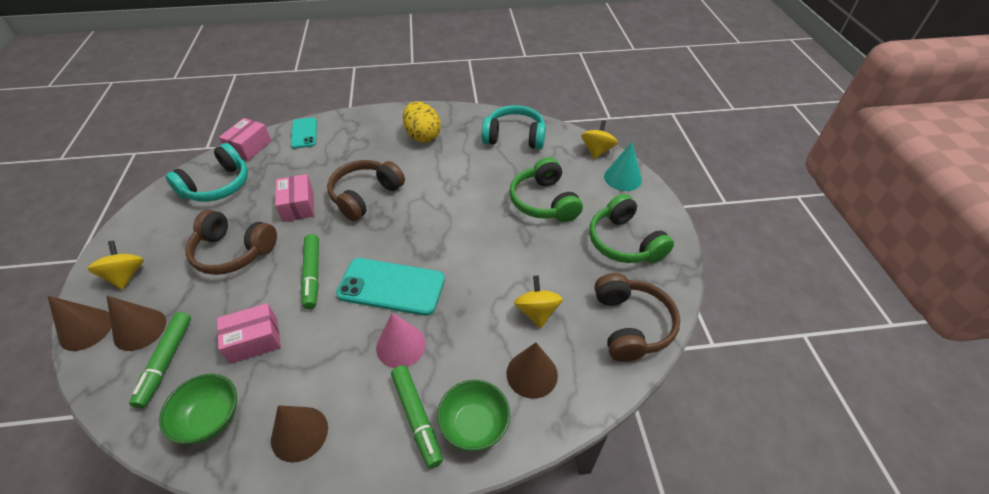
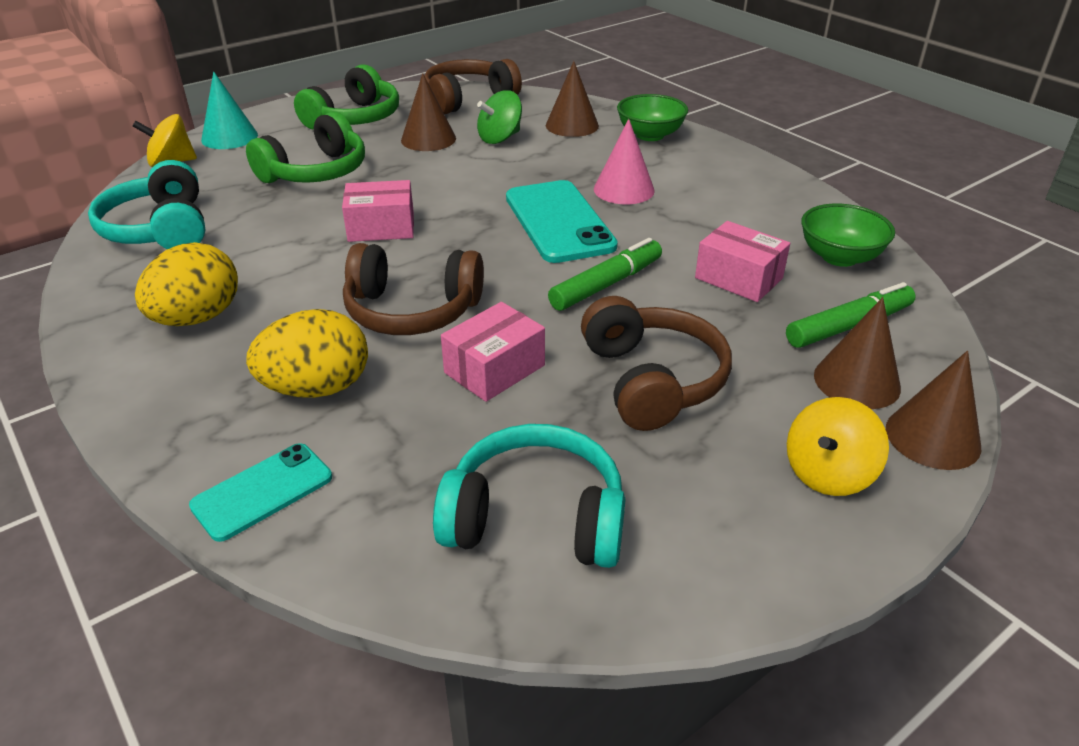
camera: 120 degrees left, 10 degrees down
pink box [219,118,271,161] -> pink box moved to [342,180,414,242]
brown cone [271,405,328,463] -> brown cone moved to [401,73,456,151]
green marker [391,365,443,468] -> none
yellow spinning top [514,275,563,328] -> green spinning top [477,90,522,144]
none -> yellow egg [246,309,368,398]

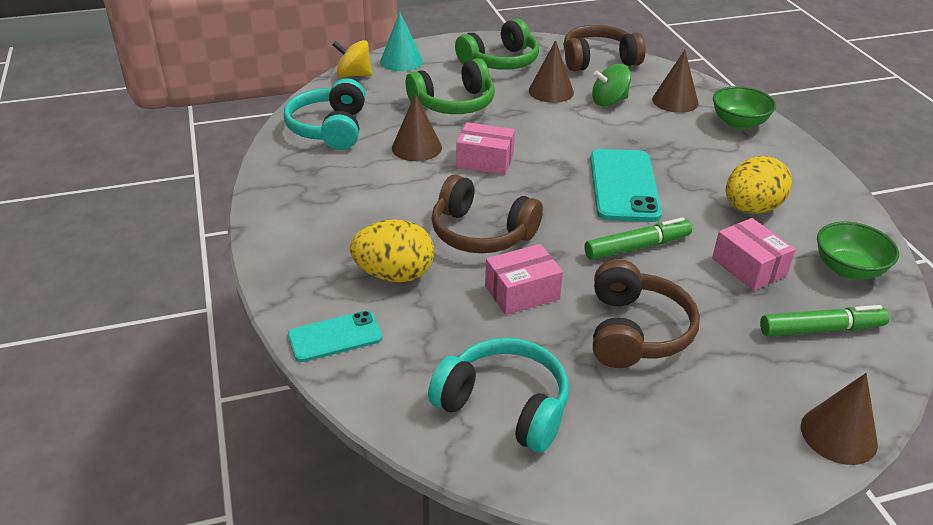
camera: 20 degrees right, 0 degrees up
yellow egg [135,242,238,326] -> yellow egg moved to [726,156,792,214]
pink cone [594,119,655,204] -> none
yellow spinning top [787,397,889,496] -> none
brown cone [814,297,901,409] -> brown cone moved to [392,93,442,161]

